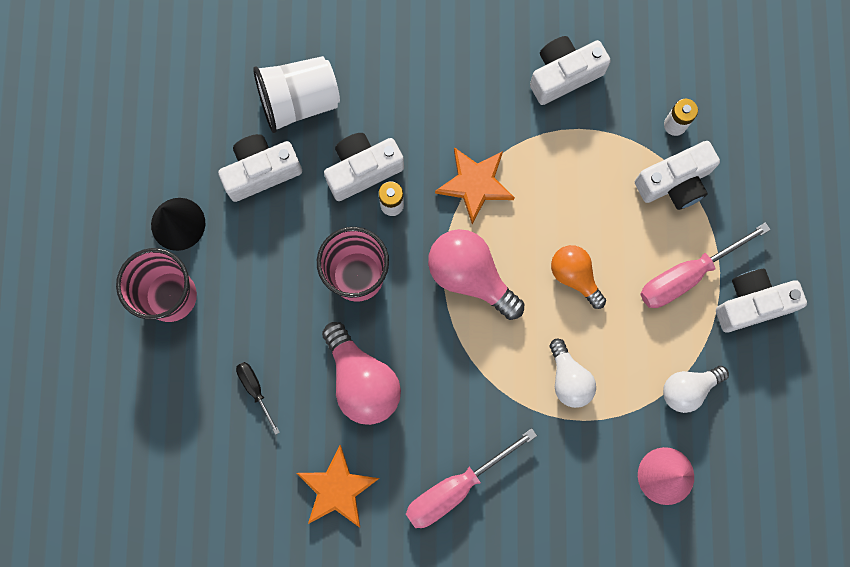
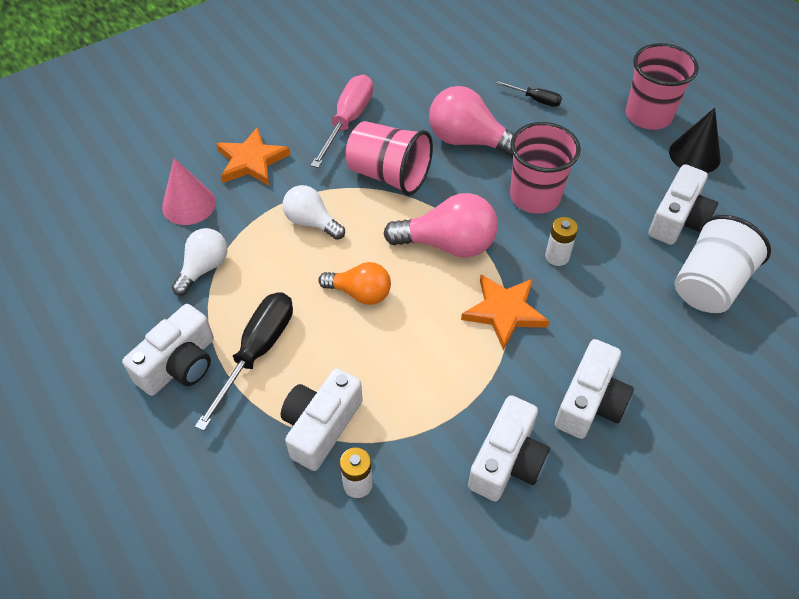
camera: 145 degrees right, 25 degrees down
orange star [296,445,380,528] -> orange star moved to [216,127,291,186]
white camera [324,133,404,201] -> white camera moved to [555,339,634,439]
pink screwdriver [640,222,770,308] -> black screwdriver [195,292,293,431]
none -> pink cup [346,121,433,195]

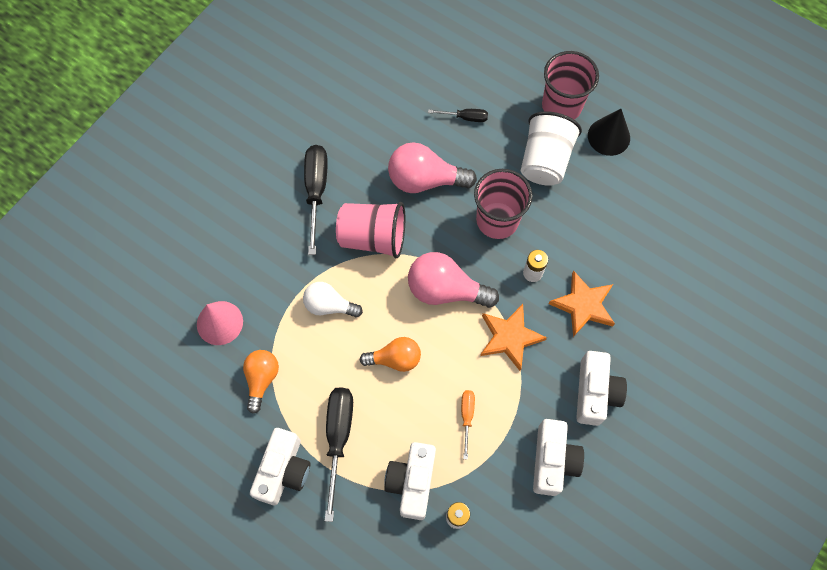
camera: 20 degrees left, 15 degrees up
white light bulb [172,228,227,296] -> orange light bulb [243,350,279,414]
orange star [216,127,291,186] -> orange star moved to [549,271,615,337]
pink screwdriver [311,75,373,168] -> black screwdriver [304,145,328,255]
pink light bulb [384,193,498,258] -> pink light bulb turned 150 degrees counterclockwise [408,252,499,308]
white camera [649,164,718,245] -> none
white cup [674,215,771,313] -> white cup moved to [521,111,582,186]
none -> orange screwdriver [461,390,475,460]

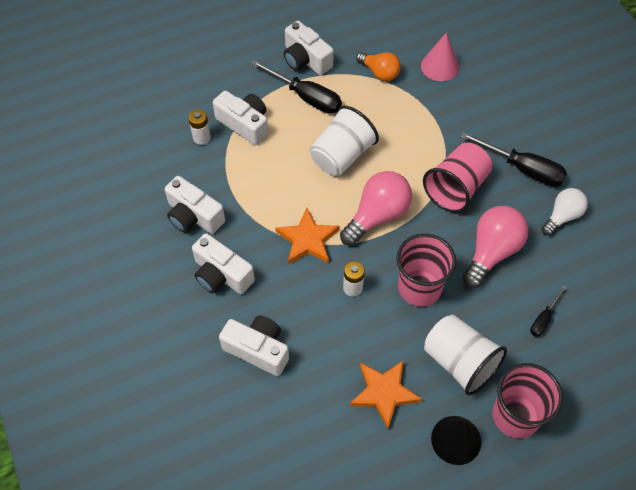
camera: 120 degrees right, 10 degrees down
white light bulb [303,282,363,317] -> white light bulb moved to [542,188,588,235]
orange light bulb [360,337,421,372] -> white cup [310,106,379,176]
orange screwdriver [461,390,475,460] -> none
orange star [549,271,615,337] -> orange star moved to [350,360,422,429]
none -> white camera [219,315,289,376]

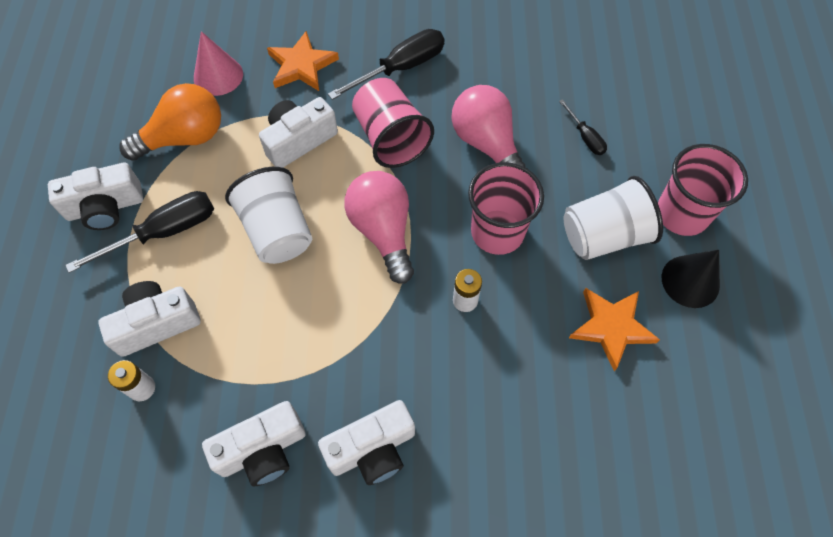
camera: 65 degrees left, 5 degrees up
white camera [219,315,289,376] -> white camera moved to [259,97,338,168]
orange star [275,208,339,264] -> orange star moved to [267,31,339,91]
orange light bulb [356,52,401,81] -> orange light bulb [120,83,221,161], size x1.55
white light bulb [542,188,588,235] -> none

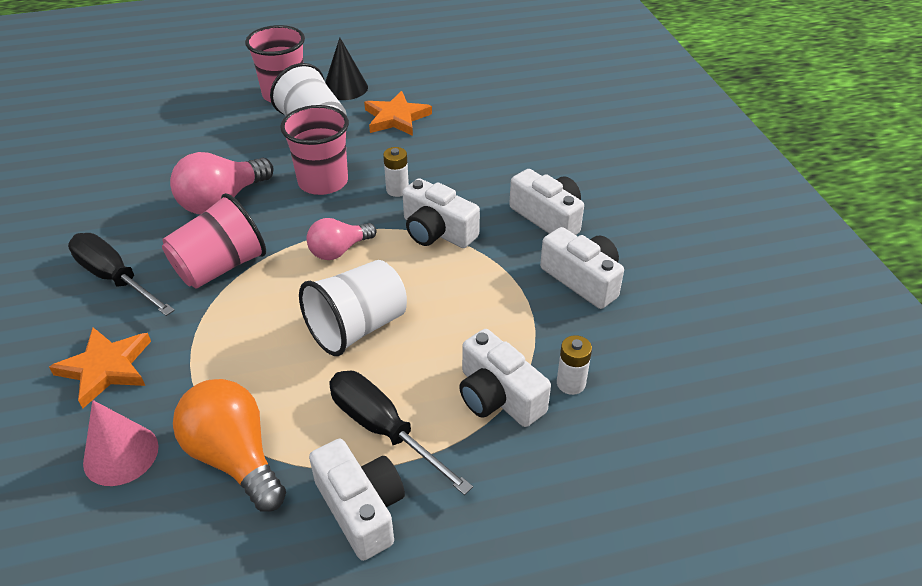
camera: 105 degrees left, 20 degrees down
white camera [259,97,338,168] -> white camera moved to [402,178,480,248]
pink light bulb [344,171,414,284] -> pink light bulb [307,218,377,260], size x0.64
black screwdriver [559,99,607,155] -> none

